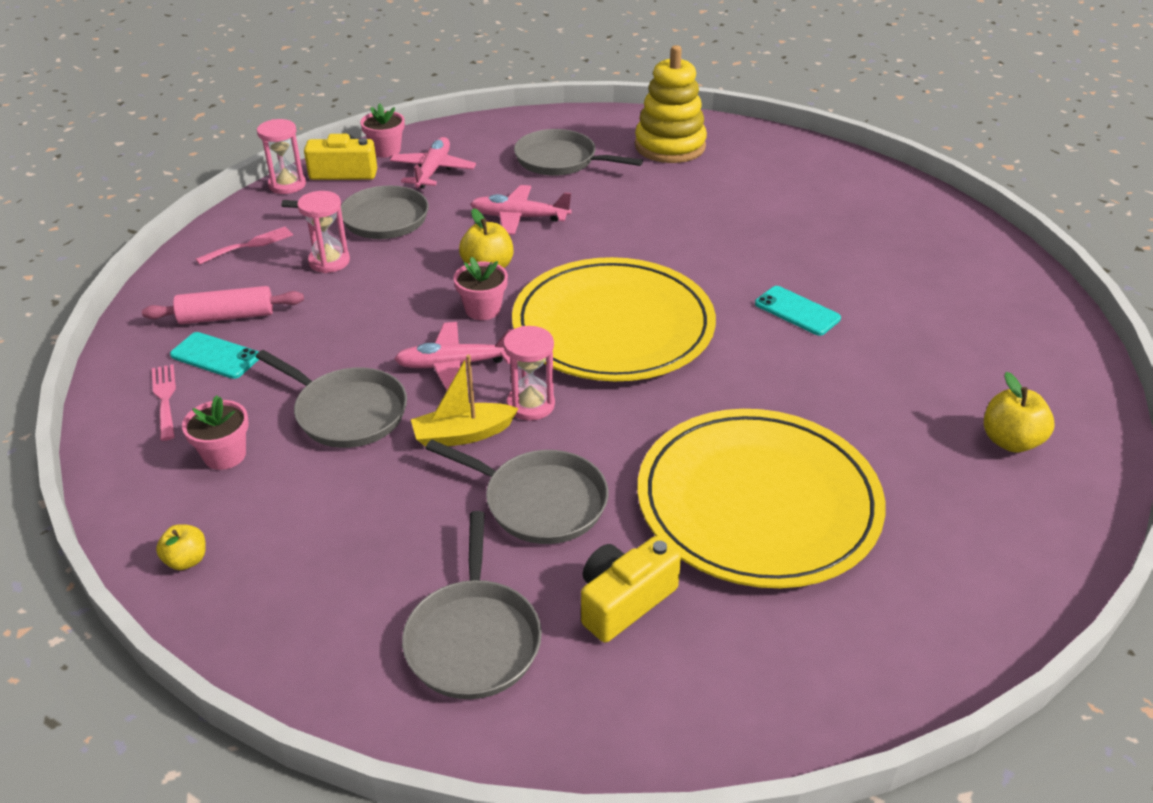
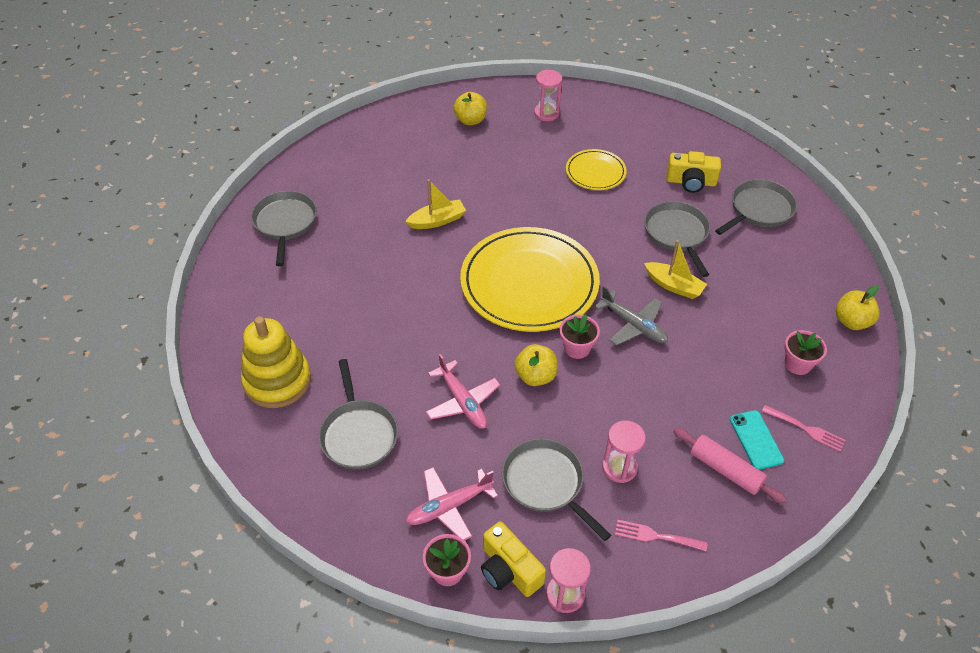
camera: 130 degrees left, 10 degrees up
pink fork [152,364,176,441] -> pink fork turned 90 degrees counterclockwise [762,405,846,452]
yellow apple [156,524,206,570] -> yellow apple [836,285,880,330], size x1.57
grey pan [256,350,407,448] -> grey pan moved to [251,191,317,266]
pink plane [394,322,513,390] -> grey plane [595,286,668,345]
pink hourglass [503,326,555,421] -> pink hourglass moved to [534,70,562,121]
yellow plate [637,409,885,588] -> yellow plate [566,149,627,190], size x0.49
turquoise phone [755,286,841,336] -> yellow boat [405,179,466,229]

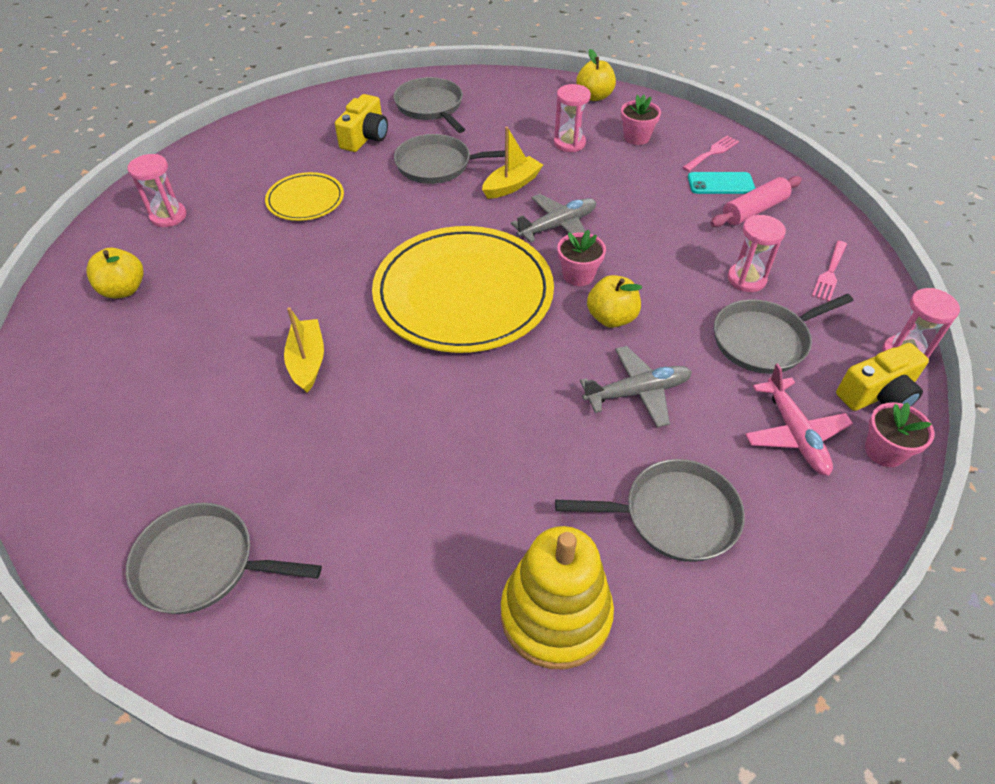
camera: 75 degrees left, 0 degrees up
pink plane [426,354,500,429] -> grey plane [580,346,692,428]
none -> pink hourglass [554,84,591,152]

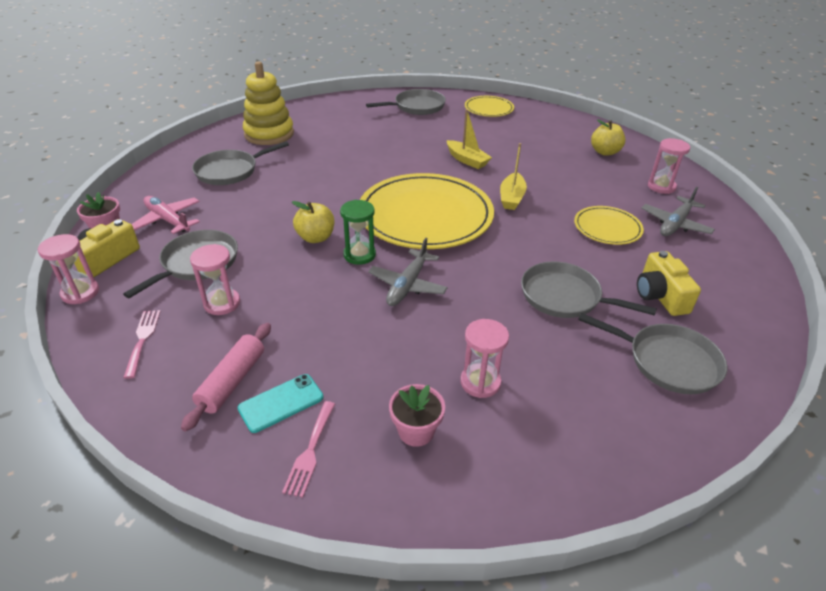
camera: 145 degrees right, 10 degrees down
grey pan [394,134,505,184] -> grey pan turned 120 degrees counterclockwise [521,261,657,318]
yellow boat [482,127,543,199] -> yellow boat moved to [500,143,527,210]
pink flower pot [557,230,606,286] -> green hourglass [340,200,376,265]
yellow apple [576,49,616,101] -> none
grey plane [580,346,692,428] -> grey plane moved to [642,187,715,236]
none -> yellow plate [465,96,514,117]

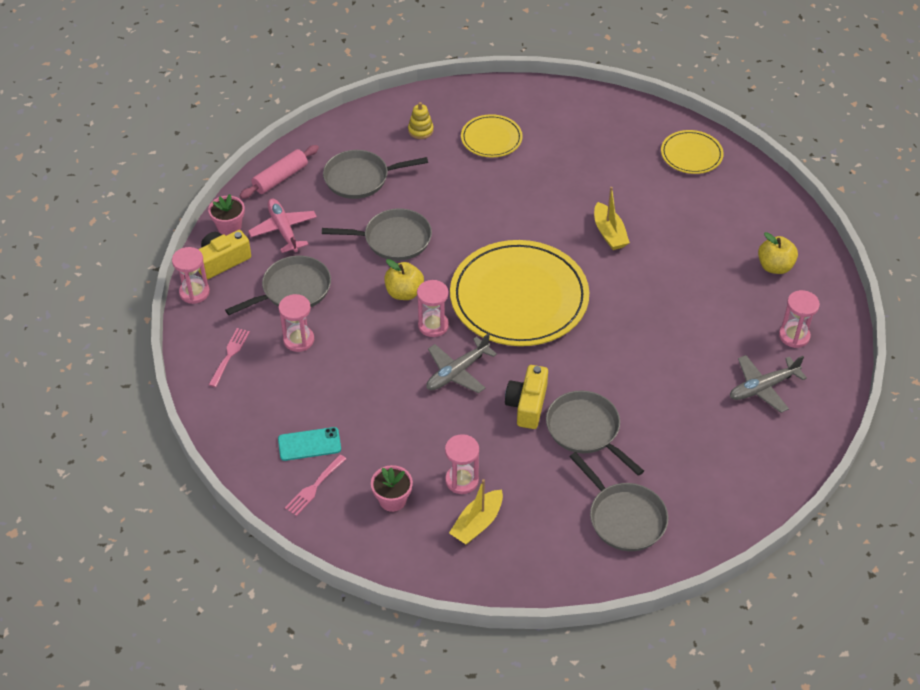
camera: 25 degrees right, 10 degrees up
pink rolling pin [181,323,271,432] -> pink rolling pin moved to [240,145,319,199]
yellow stacking toy [243,61,294,145] -> yellow stacking toy [408,102,434,139], size x0.46
green hourglass [340,200,376,265] -> pink hourglass [417,280,449,337]
grey pan [366,89,446,115] -> grey pan moved to [322,208,432,261]
yellow boat [500,143,527,210] -> yellow boat moved to [449,479,503,545]
yellow plate [574,206,644,245] -> yellow plate moved to [461,114,523,157]
yellow camera [637,251,701,316] -> yellow camera moved to [505,365,548,429]

